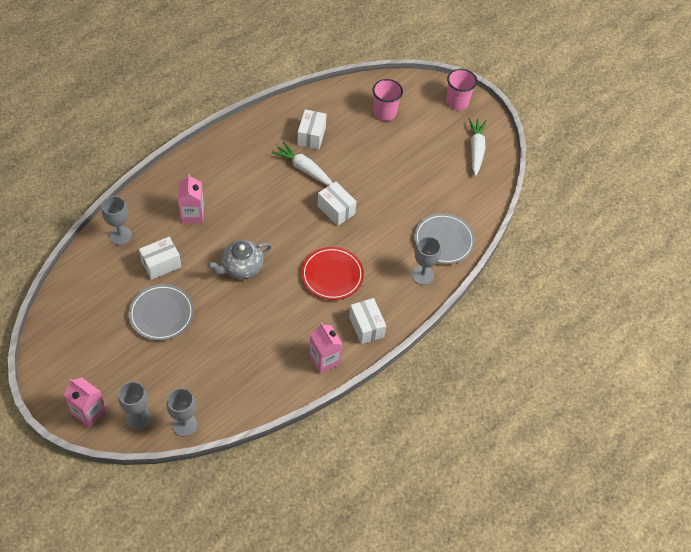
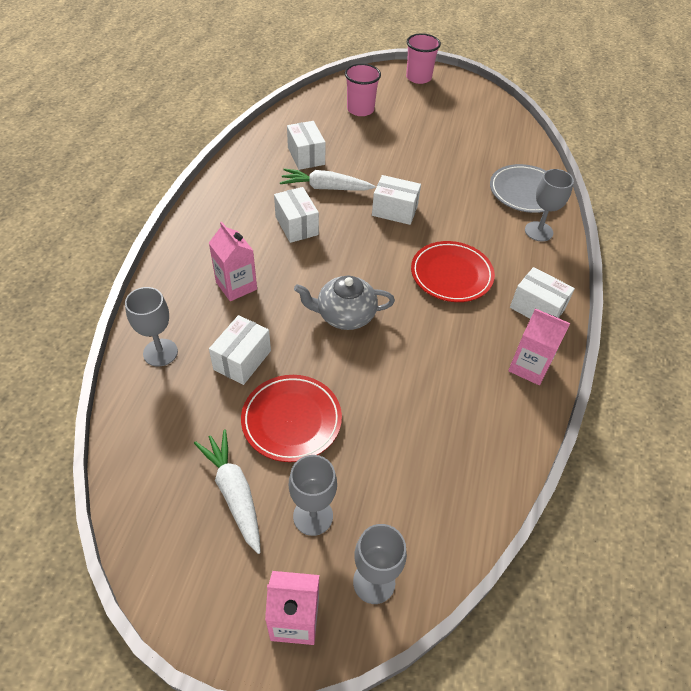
camera: 30 degrees left, 5 degrees down
grey plate [129,284,194,341] -> red plate [241,375,342,462]
grey goblet [167,388,198,437] -> grey goblet moved to [289,455,337,536]
grey teapot [208,240,272,279] -> grey teapot turned 60 degrees clockwise [294,276,395,330]
white carrot [469,118,487,176] -> white carrot moved to [194,430,261,554]
none -> white box [274,187,319,243]

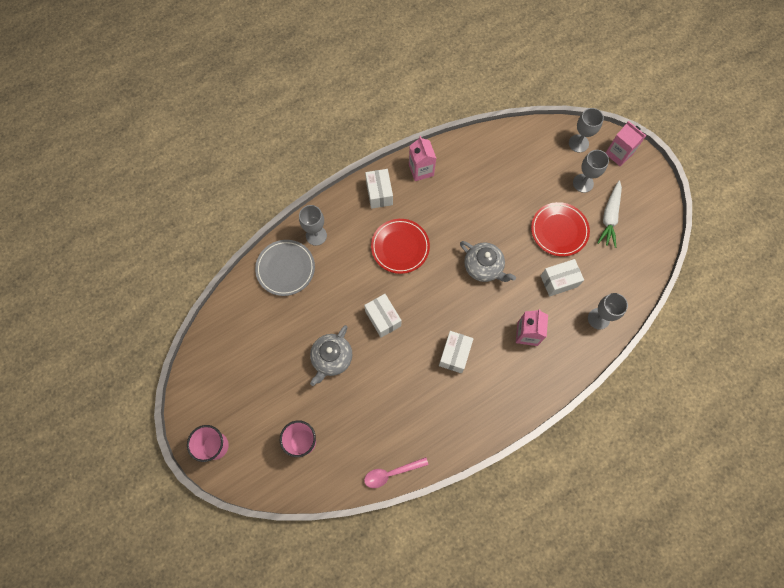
camera: 135 degrees left, 20 degrees up
white carrot [280,168,376,191] -> none
white box [287,121,326,170] -> none
none -> grey teapot [310,325,352,386]
none -> pink spoon [364,457,428,488]

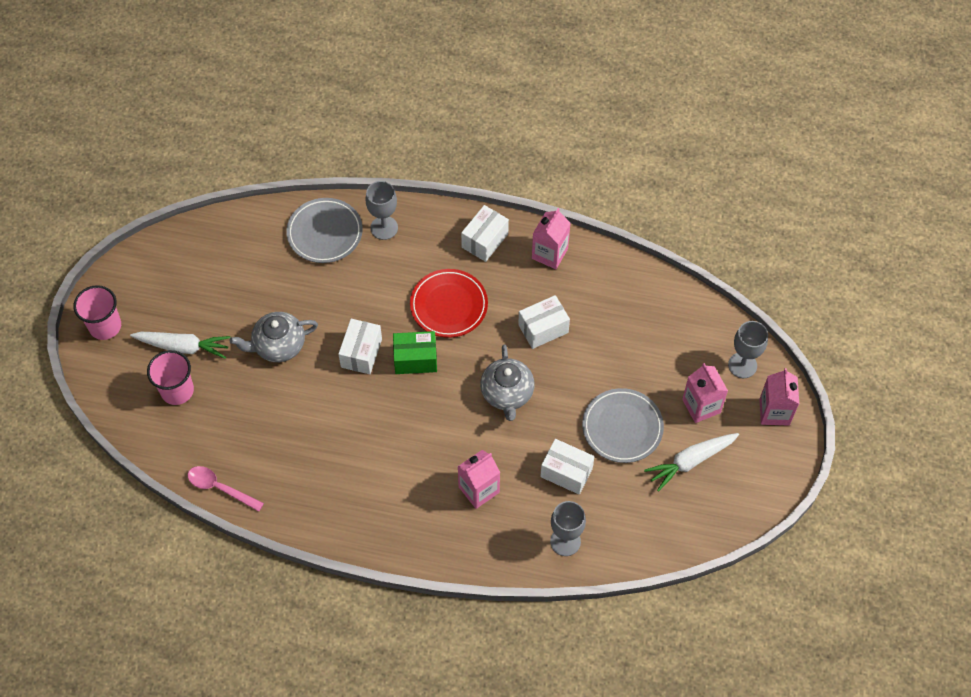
camera: 45 degrees right, 10 degrees down
white box [439,331,474,373] -> white box moved to [518,295,570,349]
red plate [531,202,590,257] -> grey plate [582,388,664,463]
grey goblet [573,150,609,193] -> pink carton [682,363,728,423]
none -> white carrot [130,332,231,359]
none -> green box [393,331,437,374]

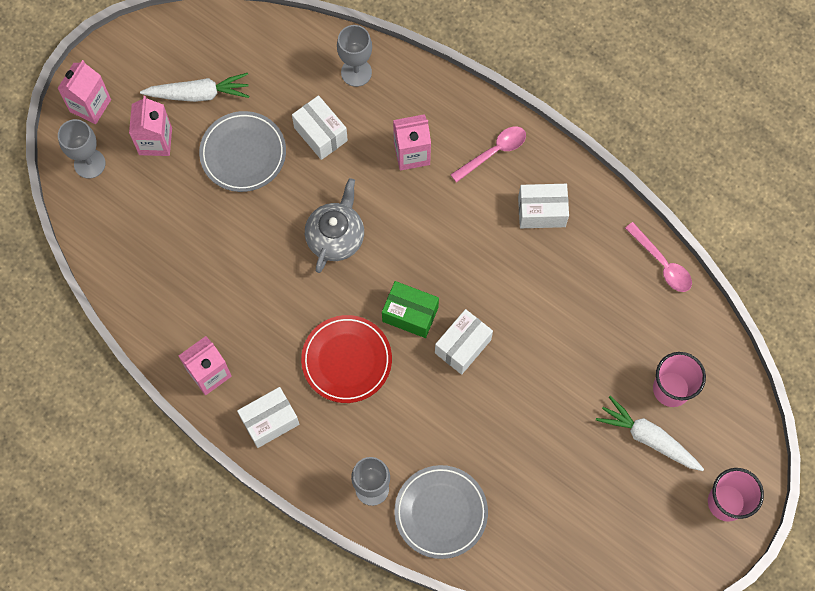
camera: 155 degrees left, 10 degrees up
grey teapot [230,312,318,362] -> none
white box [518,295,570,349] -> white box moved to [518,184,569,228]
none -> pink spoon [450,126,526,183]

